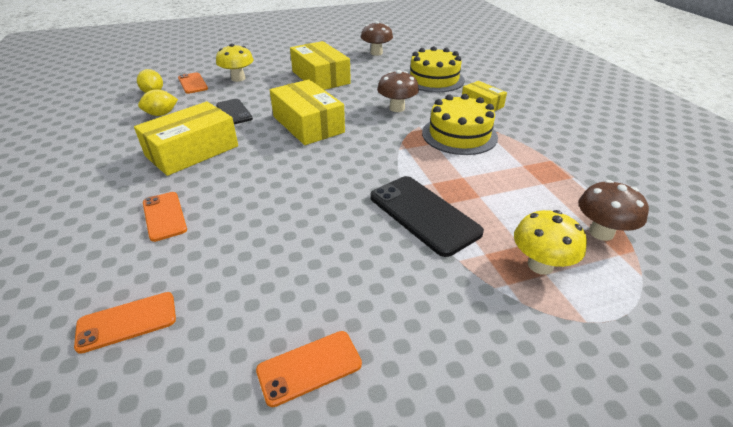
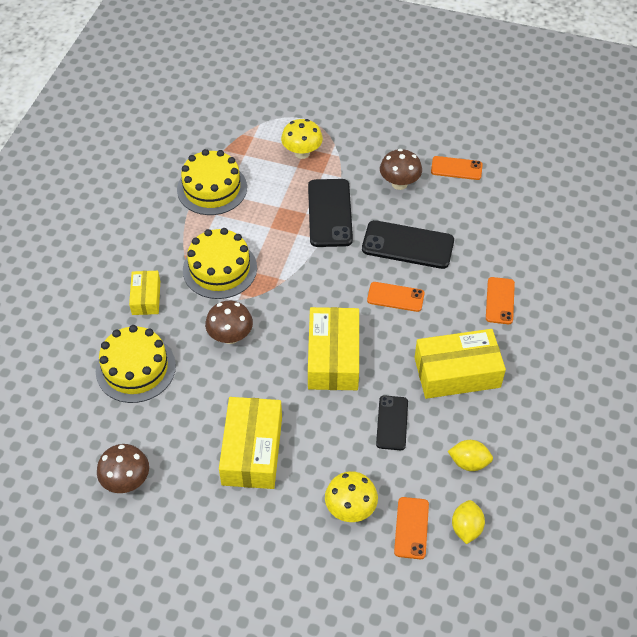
camera: 145 degrees left, 15 degrees up
orange phone [74,292,176,354] -> orange phone moved to [367,282,425,312]
brown mushroom [578,180,649,241] -> brown mushroom moved to [380,149,422,190]
none -> yellow cake [177,149,247,215]
none -> black phone [362,220,454,269]

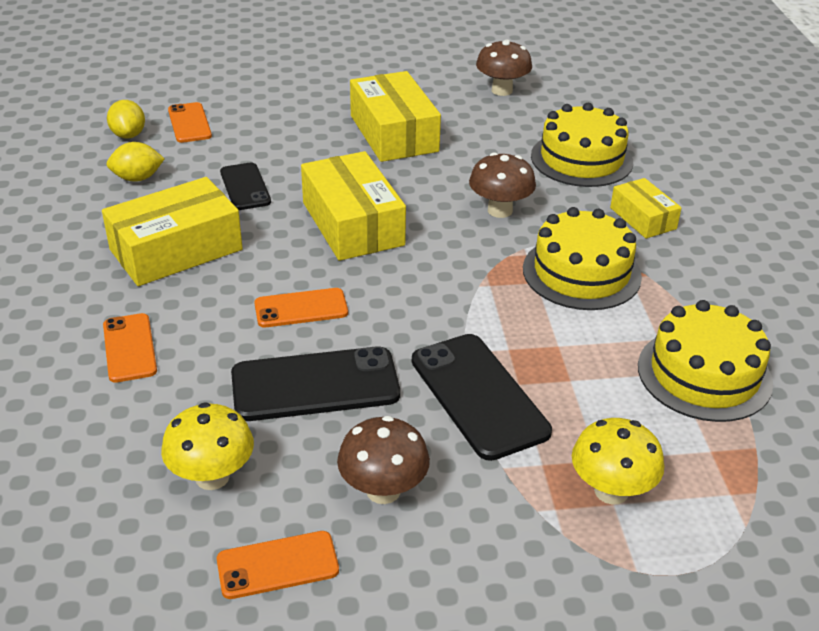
camera: 155 degrees right, 15 degrees down
yellow mushroom [325,471,378,522] -> yellow mushroom moved to [161,402,254,490]

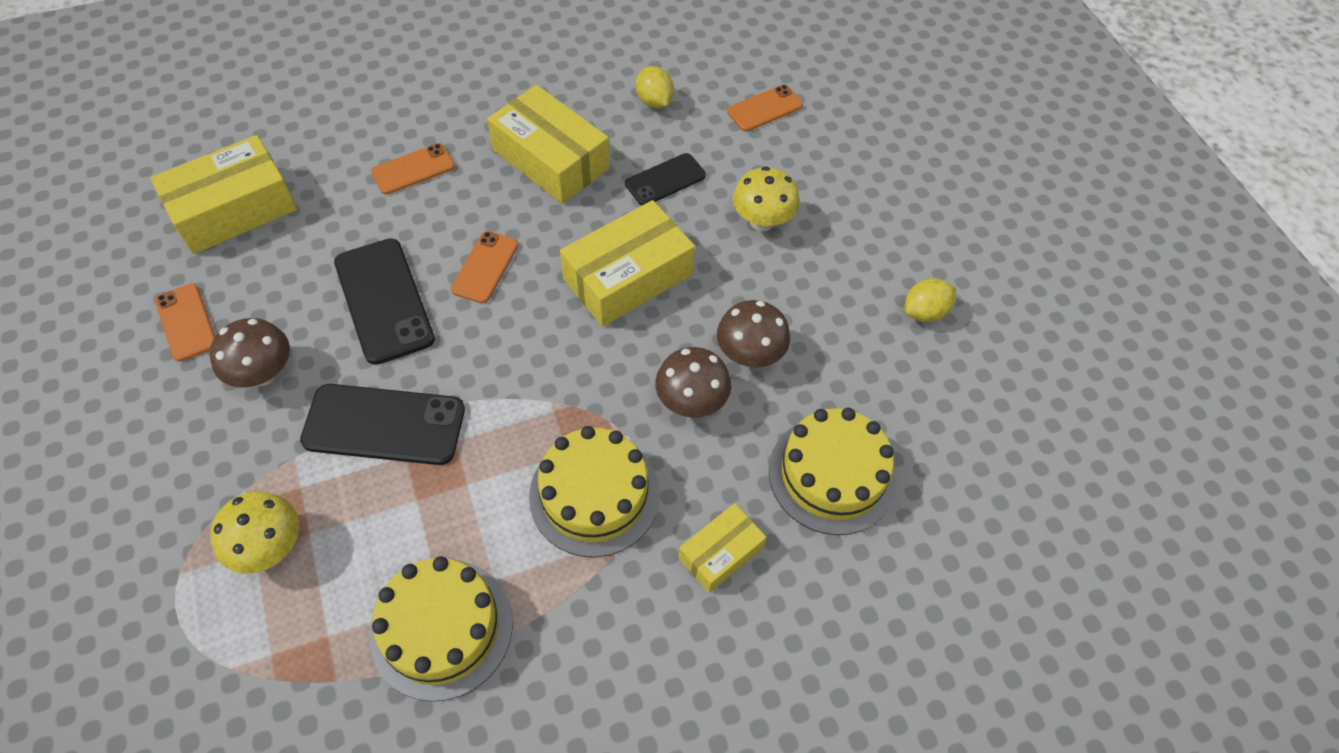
camera: 75 degrees right, 20 degrees up
yellow lemon [107,100,145,139] -> yellow lemon moved to [904,278,956,322]
yellow mushroom [161,402,254,490] -> yellow mushroom moved to [733,166,800,231]
orange phone [254,288,348,327] -> orange phone turned 45 degrees clockwise [451,231,519,304]
yellow box [350,71,441,162] -> yellow box moved to [151,135,297,254]
black phone [412,334,552,461] -> black phone turned 45 degrees clockwise [300,384,465,465]
brown mushroom [476,40,532,96] -> brown mushroom moved to [717,300,790,367]

